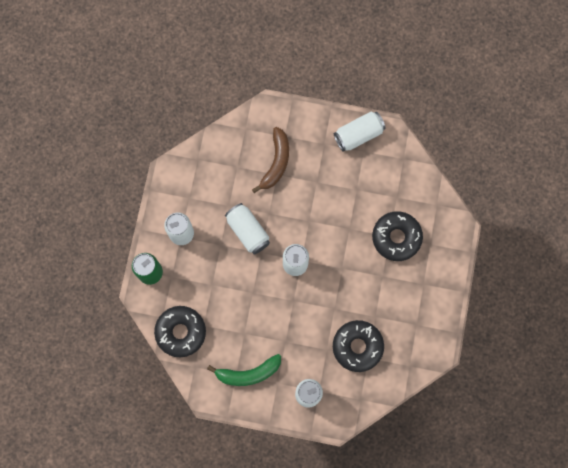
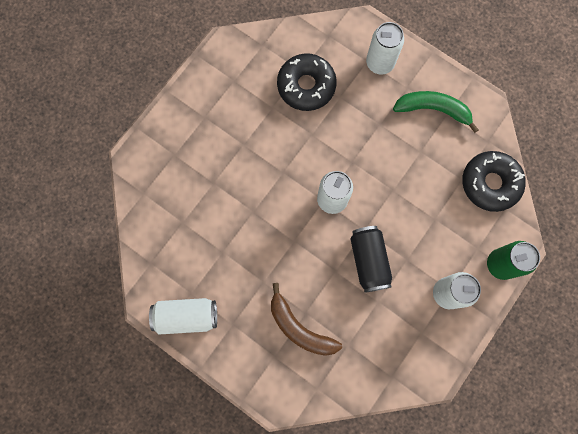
camera: 155 degrees left, 0 degrees up
white can [225,203,270,255] -> black can [350,226,392,293]
brown banana [252,127,289,193] -> brown banana turned 90 degrees counterclockwise [271,283,342,356]
black donut [372,211,423,261] -> none

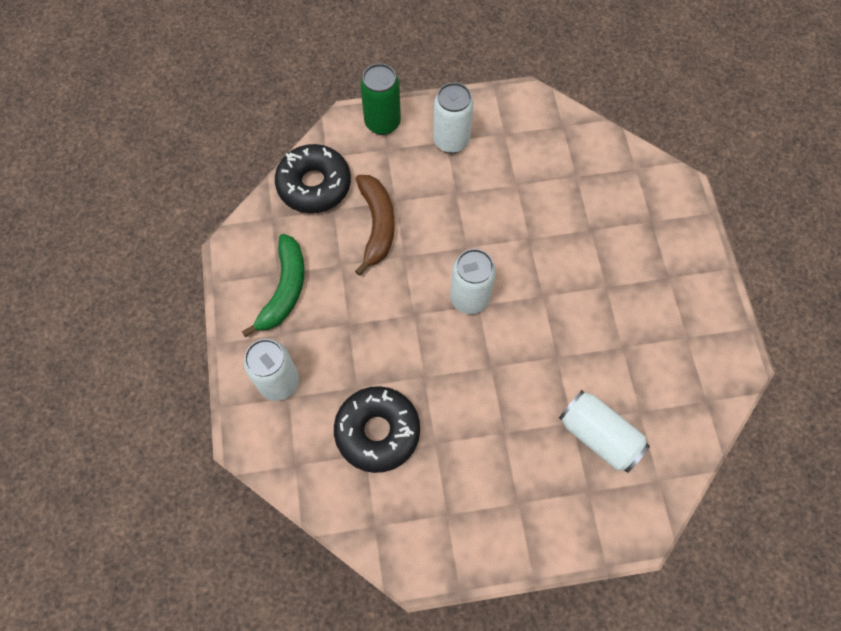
camera: 135 degrees left, 10 degrees down
white can [149,298,217,335] -> white can moved to [559,390,650,473]
brown banana [271,283,342,356] -> brown banana moved to [355,175,395,276]
black can [350,226,392,293] -> none
green banana [393,91,479,133] -> green banana turned 135 degrees counterclockwise [242,234,305,338]

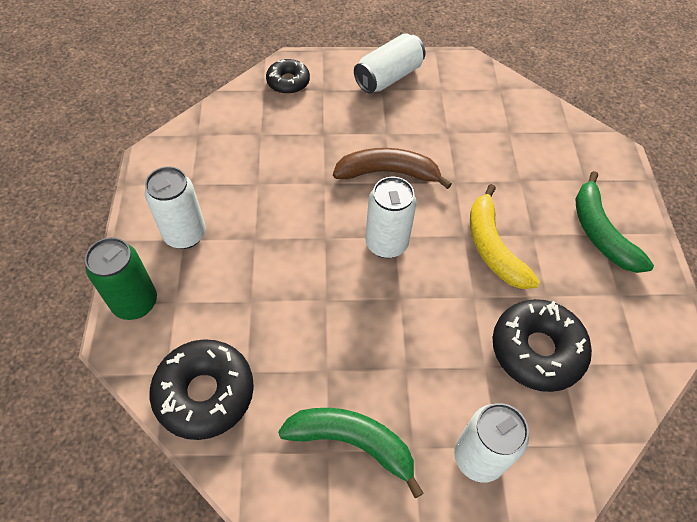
camera: 85 degrees left, 10 degrees down
brown banana [355,175,395,276] -> brown banana moved to [333,148,452,189]
white can [559,390,650,473] -> white can moved to [354,33,425,94]
none -> black donut [266,59,310,94]
none -> yellow banana [470,184,540,289]
none -> green banana [576,171,654,273]

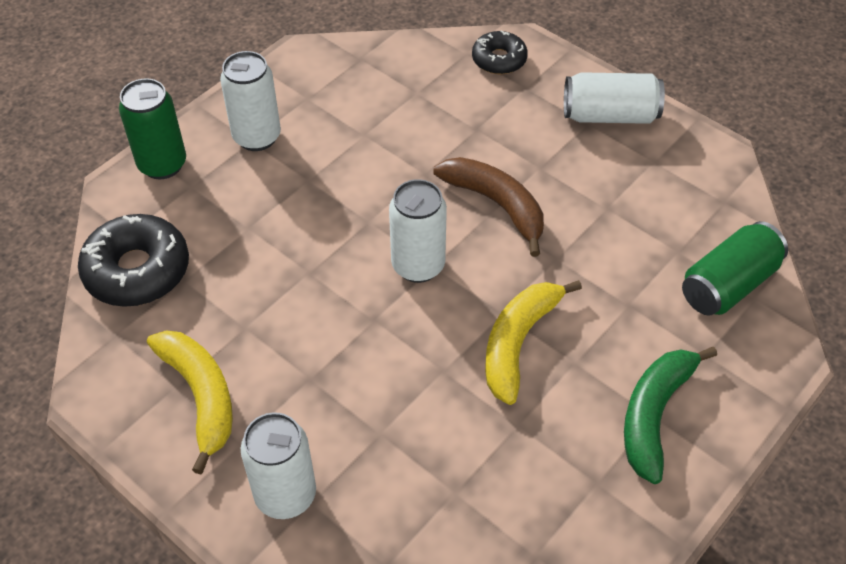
camera: 45 degrees right, 5 degrees down
green banana [278,408,424,498] -> yellow banana [147,331,233,474]
black donut [493,299,592,392] -> none
none -> green can [682,221,788,316]

